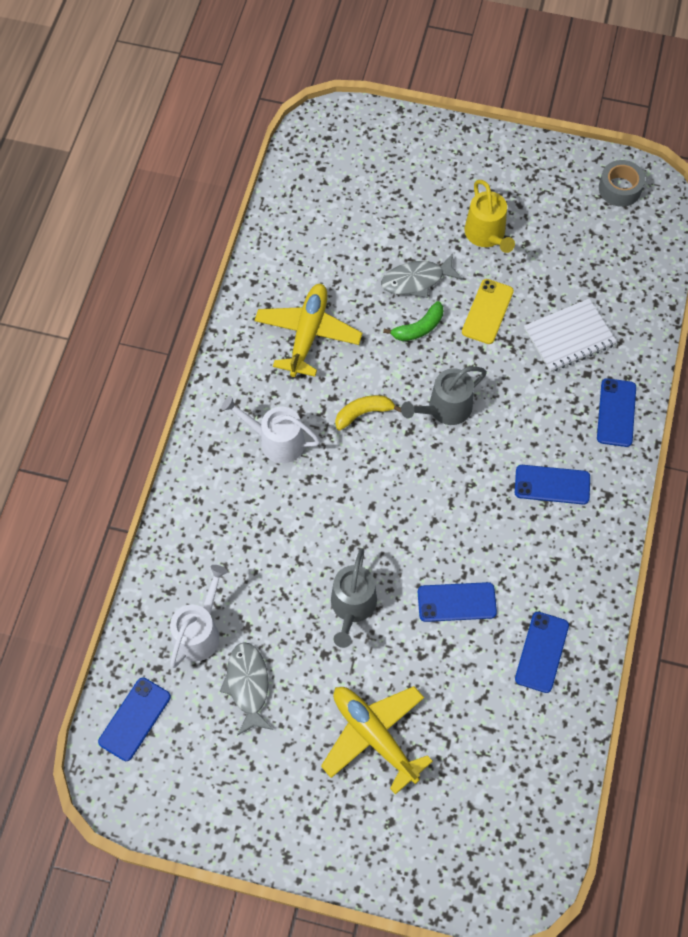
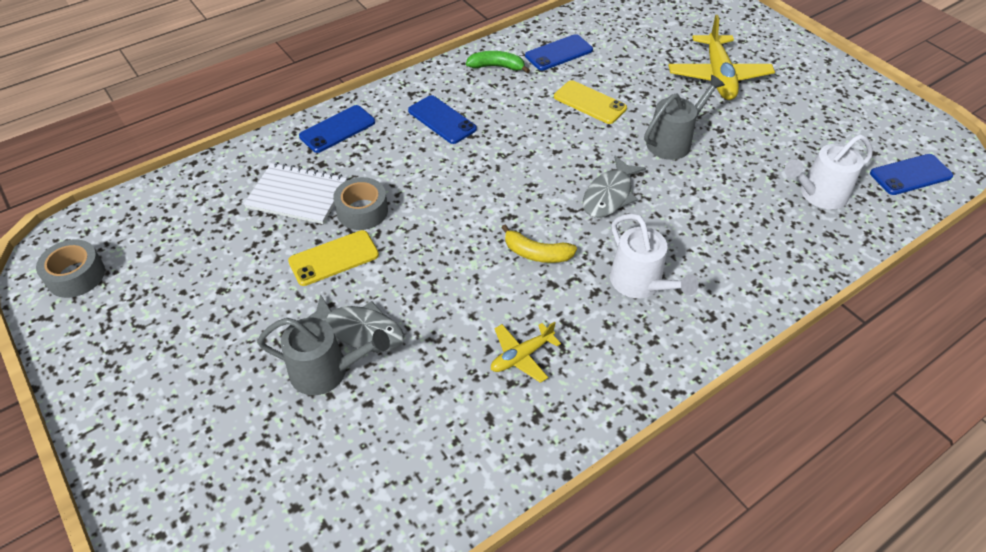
camera: 140 degrees left, 15 degrees down
grey fish [220,642,273,736] -> grey fish moved to [583,156,646,218]
yellow plane [255,284,362,377] -> yellow plane [491,322,561,383], size x0.54
green banana [383,301,443,341] -> green banana moved to [466,51,530,73]
grey watering can [401,367,487,425] -> grey watering can moved to [257,318,390,395]
blue phone [418,582,497,622] -> yellow phone [554,80,627,124]
yellow watering can [465,180,515,253] -> none
none -> grey tape [333,177,388,230]

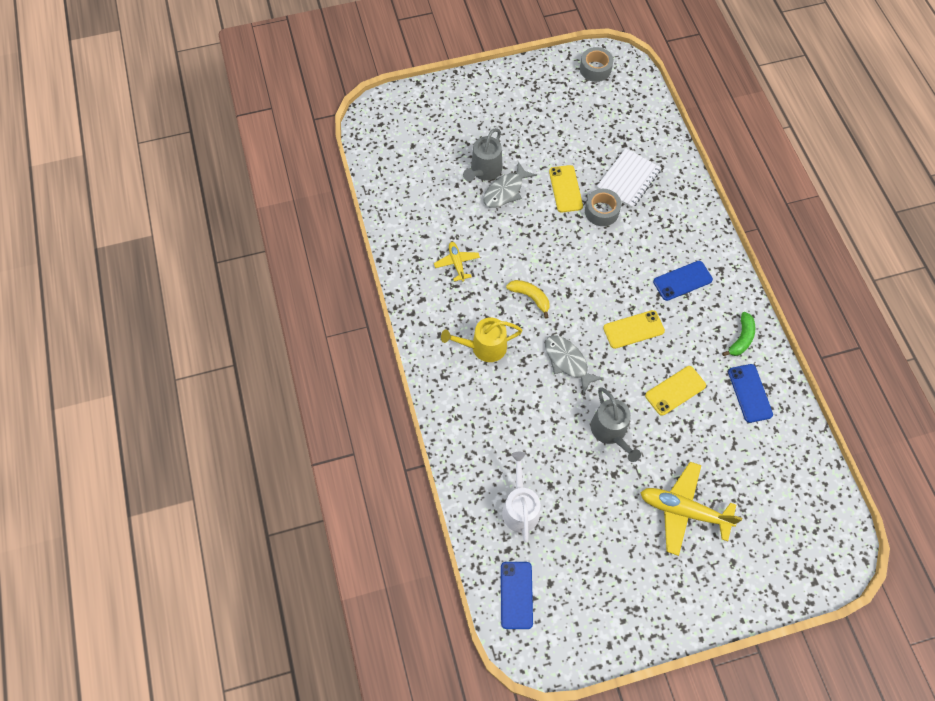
camera: 110 degrees right, 15 degrees up
blue phone [299,105,375,153] -> none
yellow banana [501,225,577,263] -> yellow banana turned 90 degrees clockwise [506,280,550,319]
white watering can [610,214,699,298] -> yellow watering can [441,317,523,362]
none -> yellow phone [603,310,665,349]

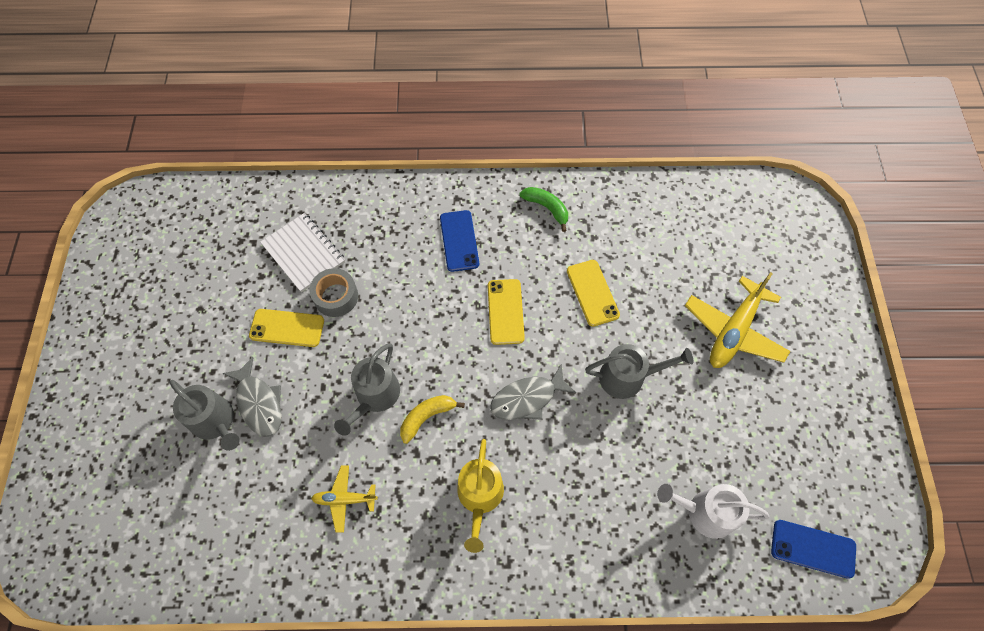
camera: 75 degrees left, 0 degrees up
grey tape [580,47,613,82] -> none
blue phone [728,364,773,423] -> none
none -> grey watering can [334,343,400,436]

